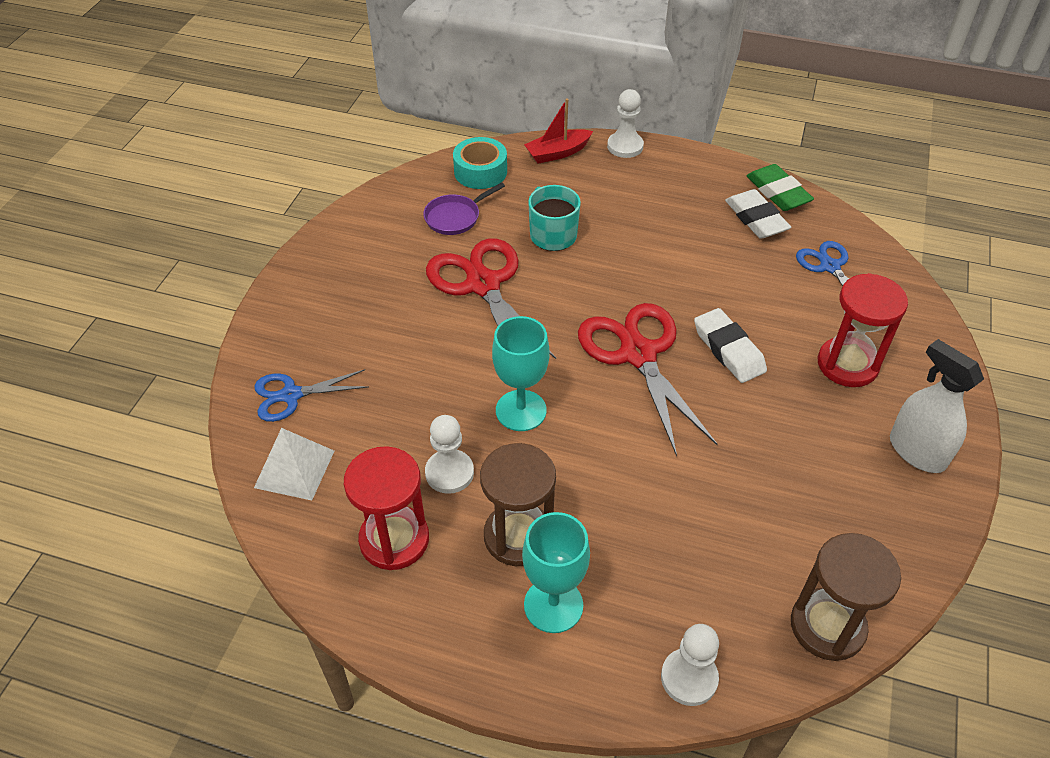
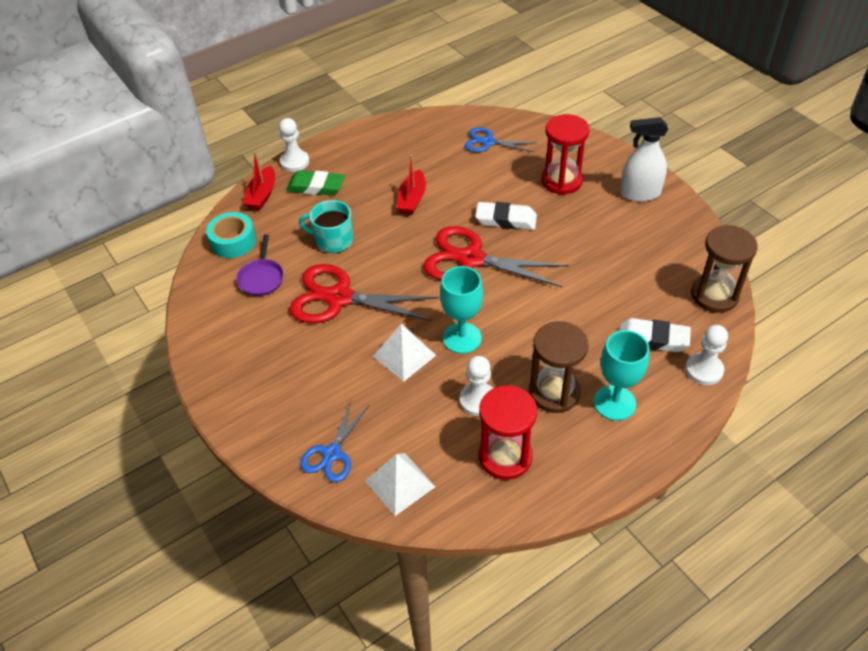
camera: 50 degrees left, 0 degrees up
white eraser [725,189,791,239] -> white eraser moved to [619,318,691,352]
green eraser [746,164,814,211] -> green eraser moved to [286,170,345,196]
none -> white pyramid [373,324,436,382]
none -> red boat [397,155,426,215]

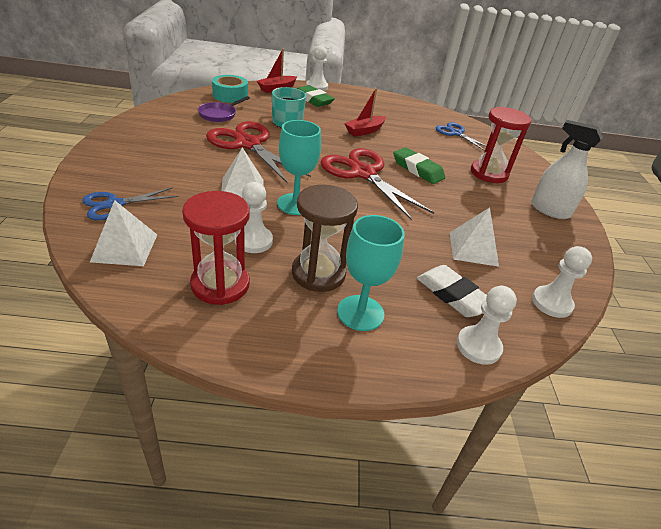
camera: 30 degrees right, 10 degrees down
white eraser [475,202,537,230] -> green eraser [393,147,445,184]
brown hourglass [691,225,758,313] -> white pawn [532,246,592,318]
none -> white pyramid [450,207,499,267]

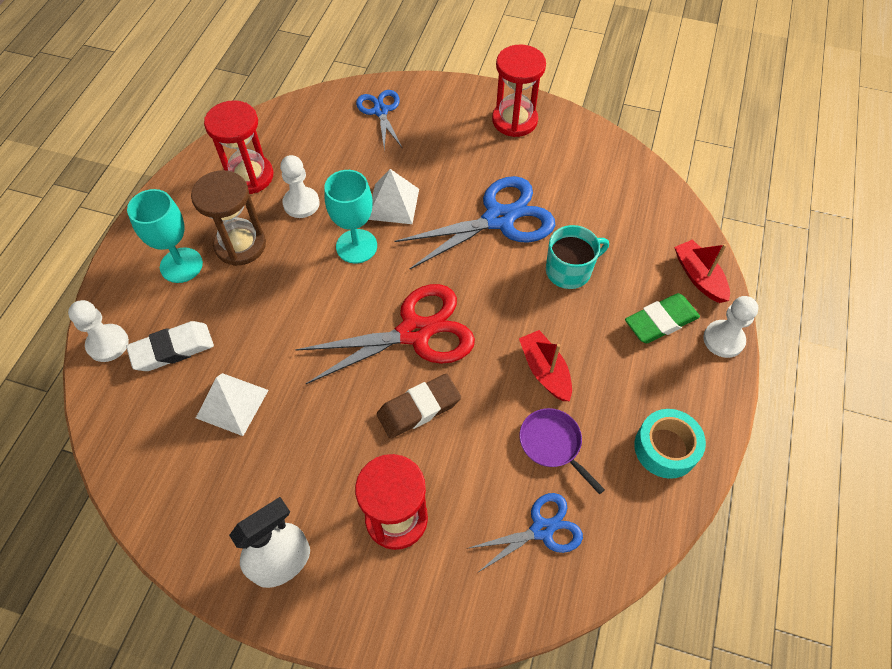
camera: 110 degrees right, 20 degrees up
white pyramid [90,200,157,266] -> none
purple pan [198,96,250,122] -> purple pan moved to [519,408,605,494]
red scissors [206,121,311,183] -> blue scissors [394,176,555,270]
turquoise tape [212,75,248,103] -> turquoise tape moved to [634,409,706,479]
green eraser [393,147,445,184] -> brown eraser [377,374,461,438]
white pawn [532,246,592,318] -> none
none -> red hourglass [492,45,546,137]

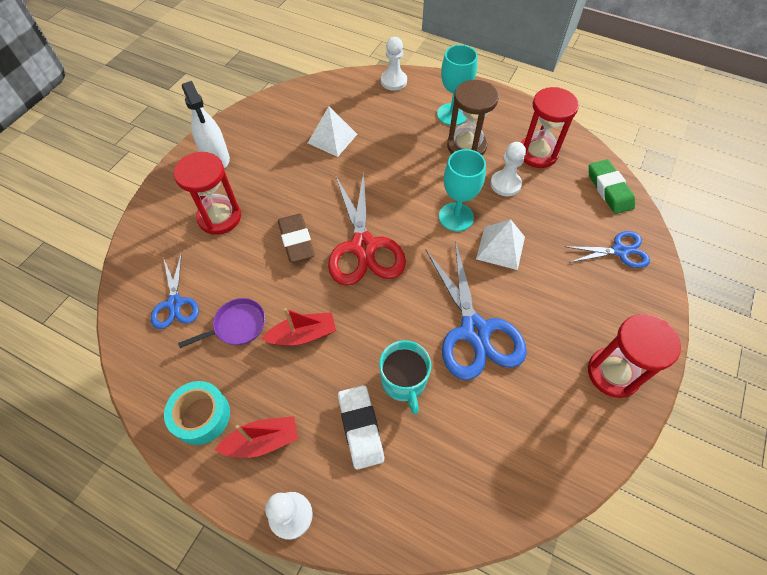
camera: 100 degrees right, 0 degrees up
white eraser [126,321,214,371] -> white eraser moved to [338,385,384,470]
green eraser [625,293,700,343] -> green eraser moved to [589,159,635,214]
red boat [674,240,730,303] -> red boat moved to [215,416,298,458]

